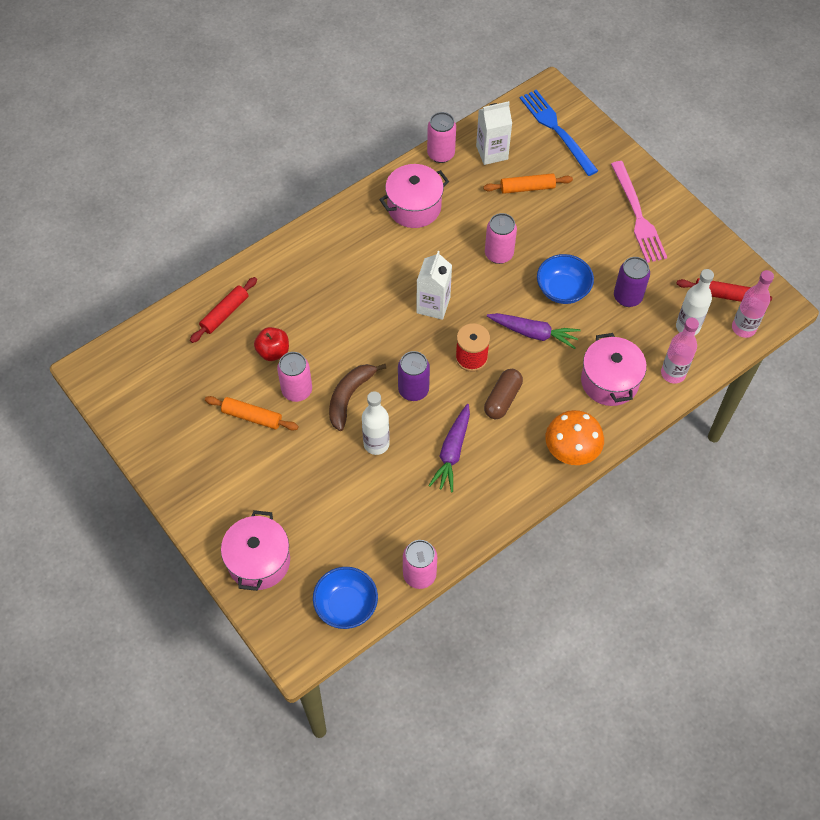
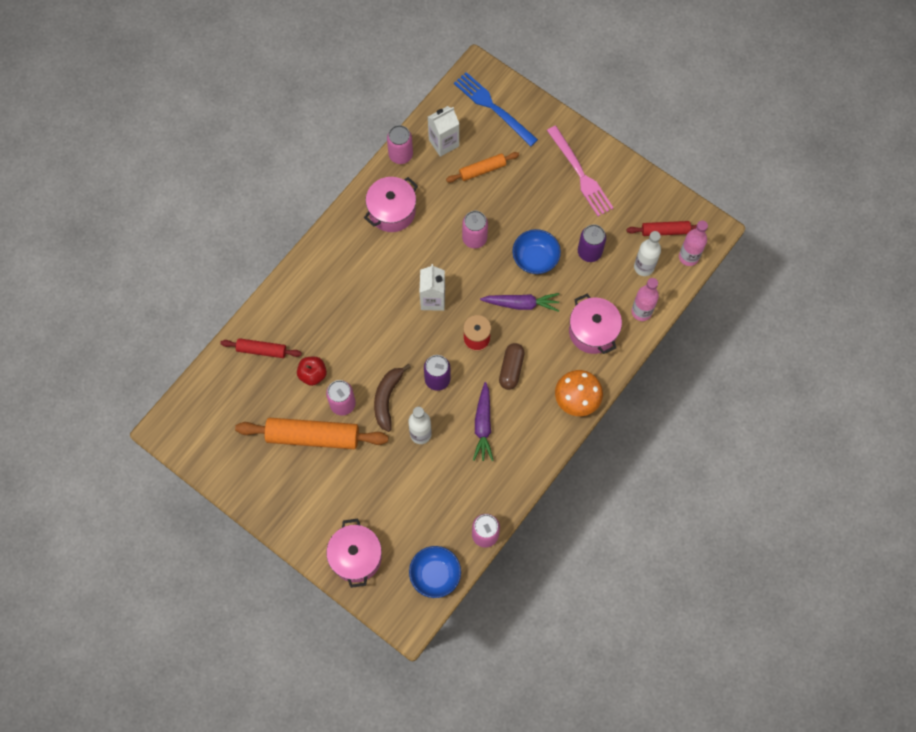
camera: 15 degrees left, 10 degrees up
red rolling pin [190,277,257,343] -> red rolling pin turned 75 degrees clockwise [220,338,302,358]
orange rolling pin [205,396,299,431] -> orange rolling pin [235,418,388,449], size x1.82

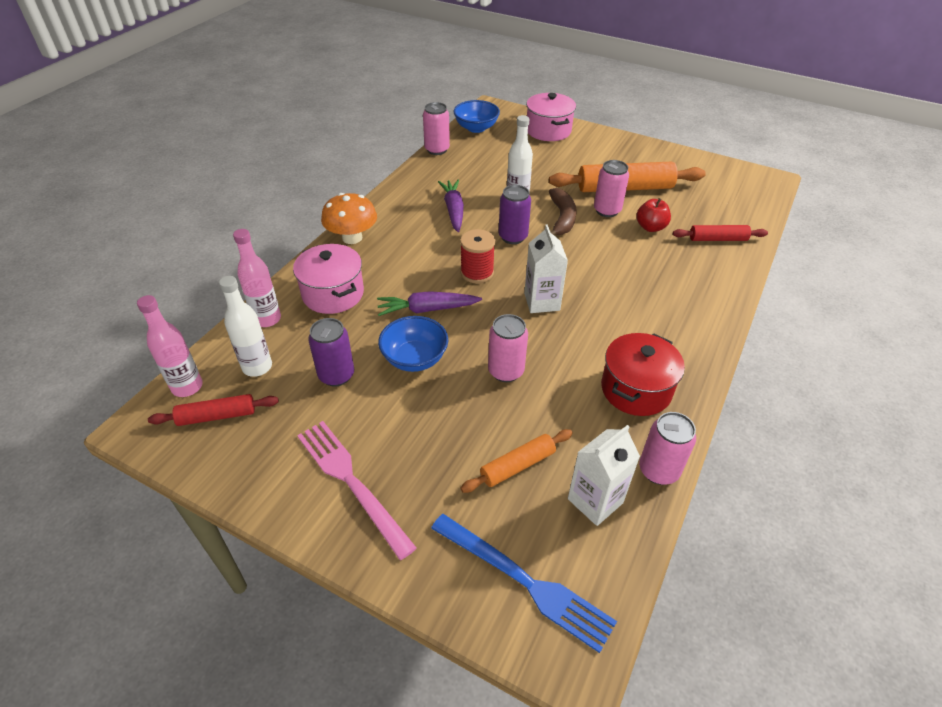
camera: 170 degrees right, 25 degrees down
pink pot [364,177,418,232] -> red pot [601,333,685,416]
brown capsule [499,343,525,390] -> none

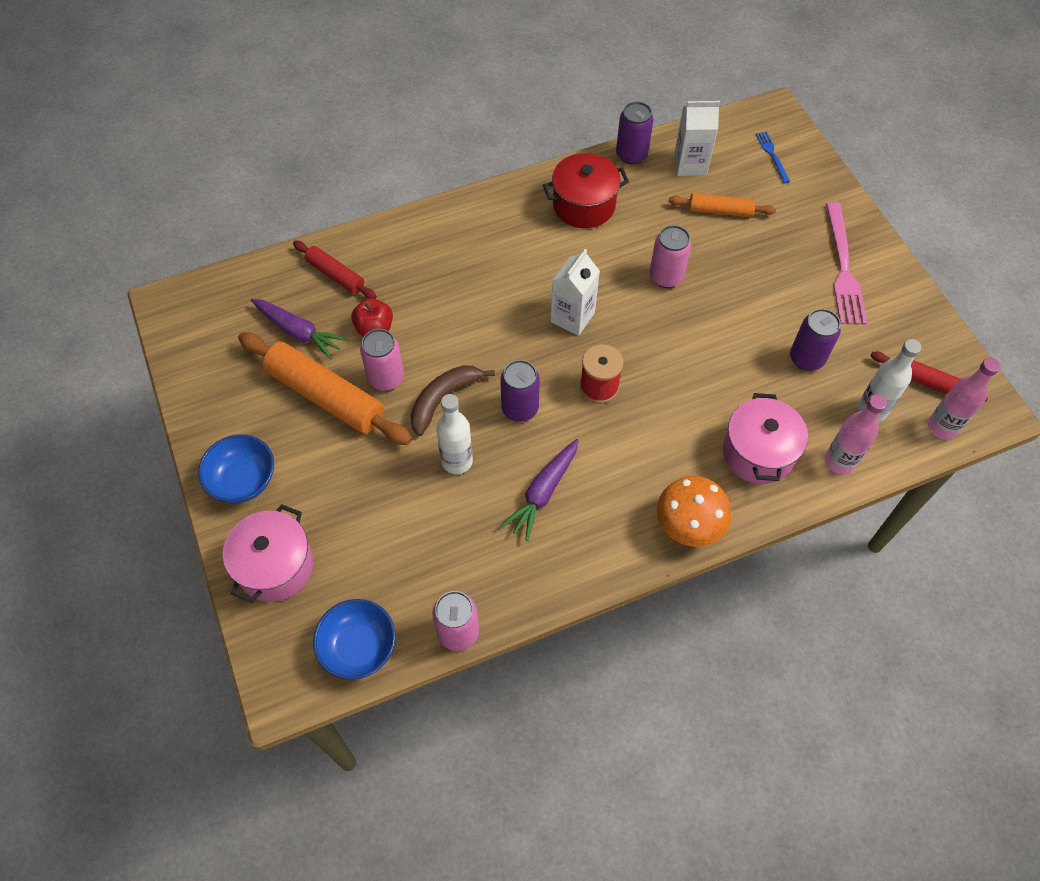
camera: 140 degrees left, 15 degrees up
purple carrot [377,291,482,316] -> purple carrot moved to [251,299,348,360]
blue bowl [378,316,448,372] -> blue bowl moved to [198,435,274,503]
blue fork [431,514,617,653] -> blue fork [756,131,790,183], size x0.50
pink can [639,412,696,485] -> purple can [616,101,653,165]

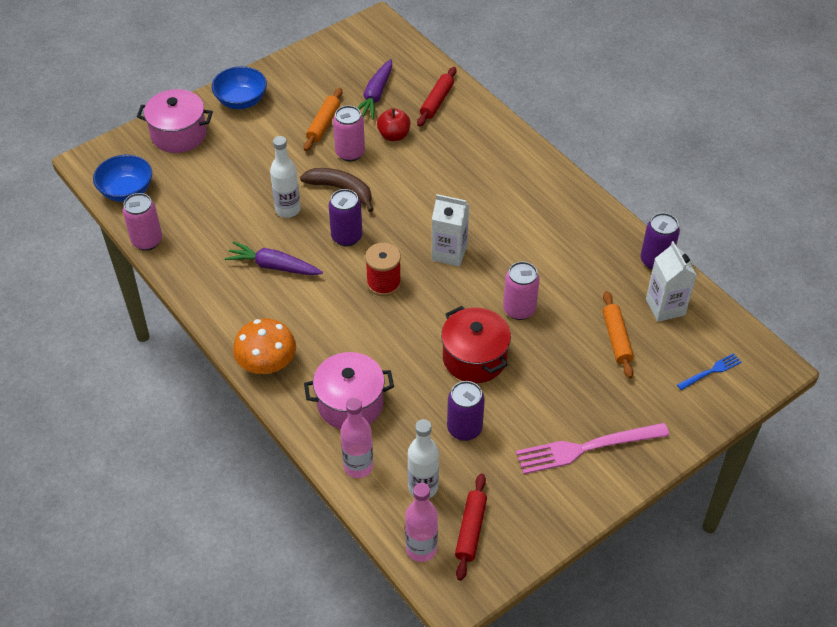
camera: 75 degrees right, 10 degrees down
orange rolling pin [238,332,412,445] -> orange rolling pin [304,88,342,151], size x0.55
red pot [543,153,629,228] -> red pot moved to [441,306,511,383]

